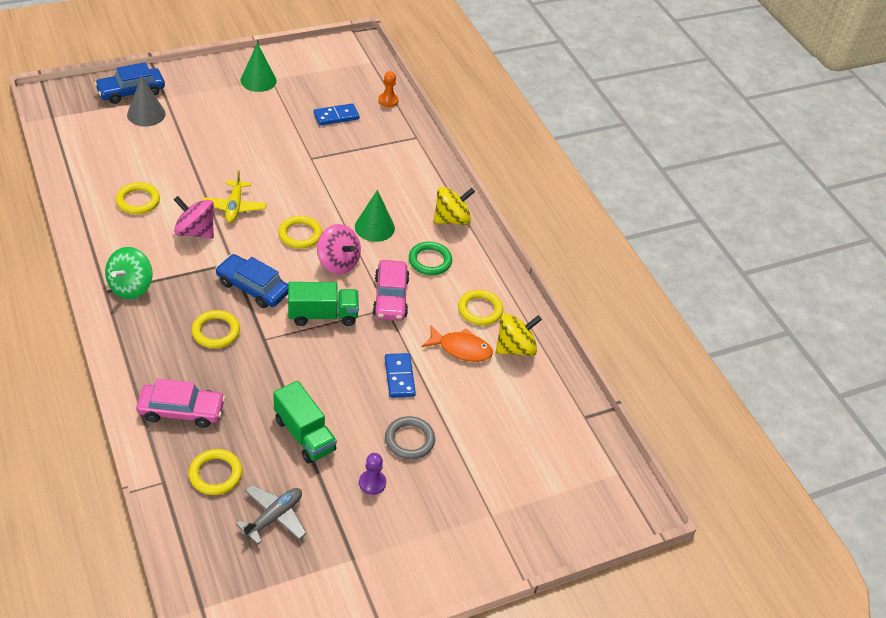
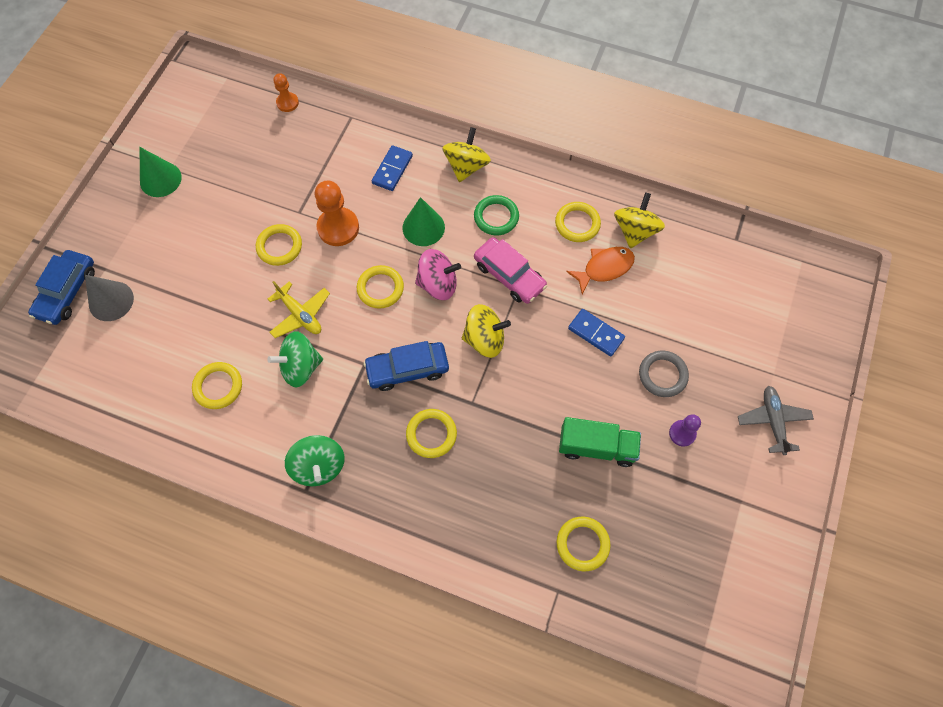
camera: 40 degrees left, 20 degrees up
pink car [136,379,225,428] -> none
pink spinning top [174,196,214,239] -> green spinning top [267,331,323,388]
grey plane [236,485,307,544] -> grey plane moved to [738,386,814,455]
green truck [288,282,359,326] -> yellow spinning top [462,304,511,358]
blue domino [313,103,360,126] -> blue domino moved to [372,145,413,191]
none -> yellow ring [256,224,302,266]
none -> orange pawn [315,180,359,246]

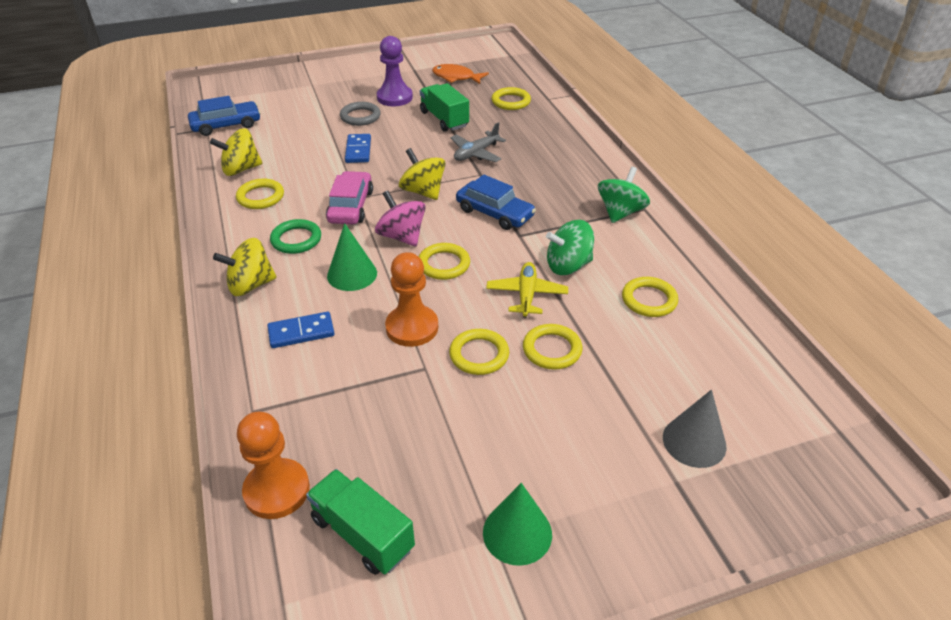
camera: 130 degrees left, 25 degrees down
blue car [28,250,95,325] -> blue car moved to [188,96,261,136]
green spinning top [267,331,323,388] -> green spinning top turned 135 degrees clockwise [546,220,594,275]
orange pawn [273,73,299,112] -> orange pawn [237,412,310,519], size x1.75
yellow ring [406,409,457,458] -> yellow ring moved to [523,324,582,370]
orange fish [566,247,635,294] -> orange fish moved to [432,64,489,84]
purple pawn [669,414,701,447] -> purple pawn [377,36,413,106], size x1.75
grey plane [738,386,814,455] -> grey plane moved to [451,122,506,162]
none -> green truck [306,469,415,575]

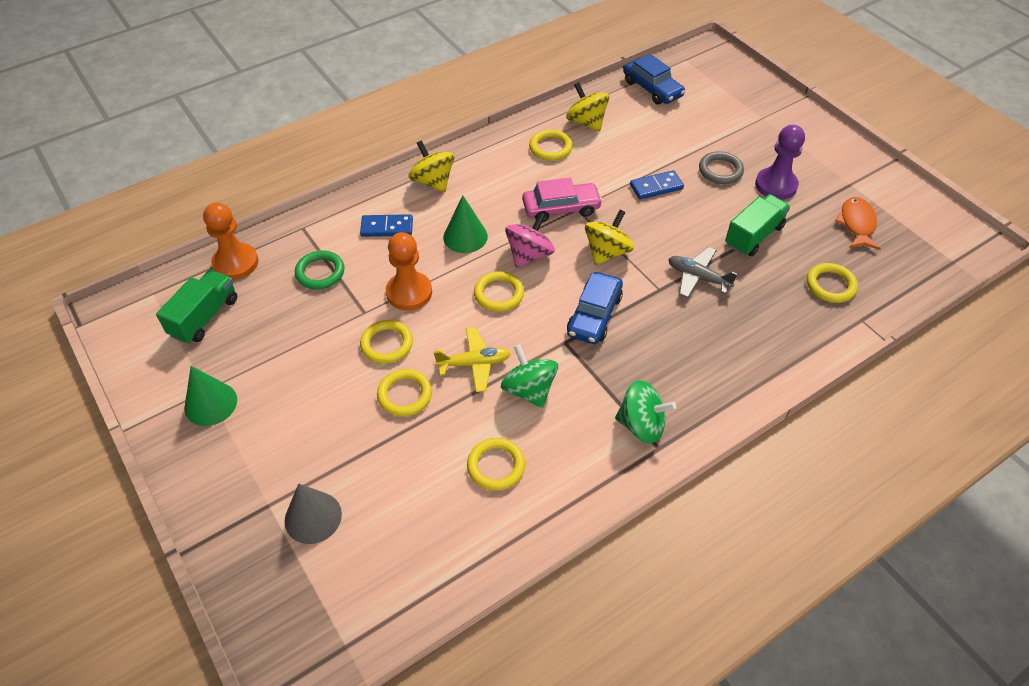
camera: 75 degrees right, 10 degrees up
blue domino [267,312,335,348] -> blue domino turned 60 degrees counterclockwise [360,214,413,237]
green ring [270,219,321,254] -> green ring moved to [295,250,345,290]

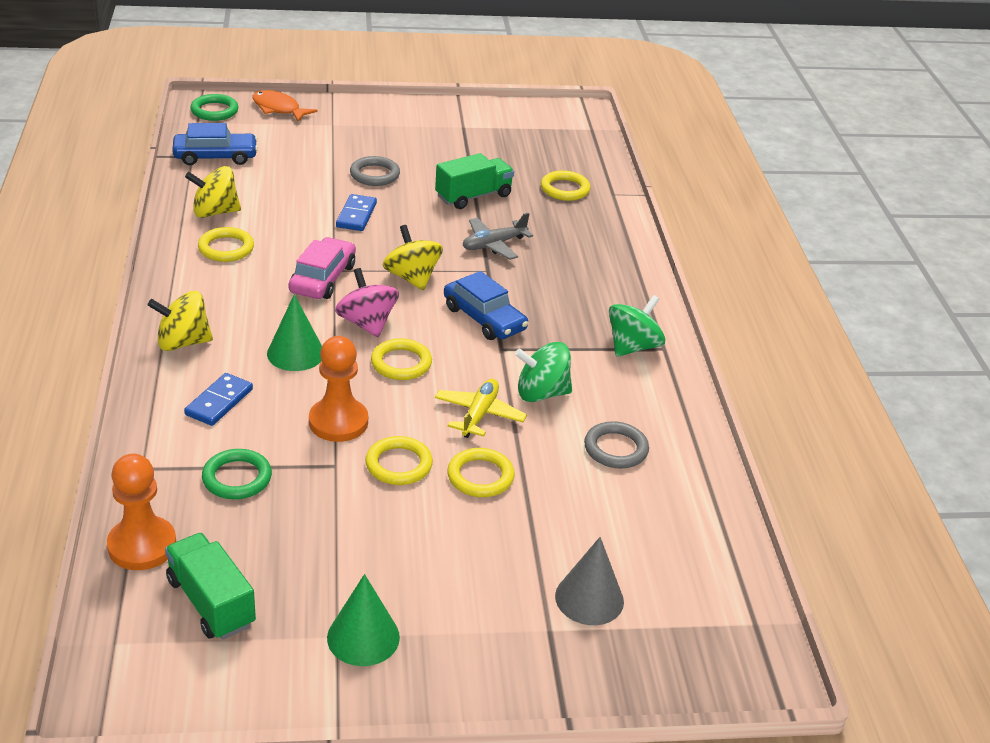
camera: 65 degrees left, 15 degrees down
yellow ring [467,438,525,491] -> grey ring [584,421,649,468]
green truck [725,194,790,256] -> green truck turned 75 degrees clockwise [435,153,514,209]
purple pawn [755,125,805,200] -> none
orange fish [835,197,881,250] -> orange fish moved to [252,90,318,122]
none -> green ring [190,94,239,121]

